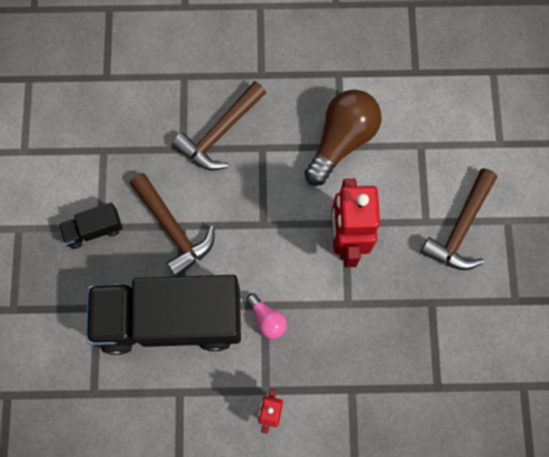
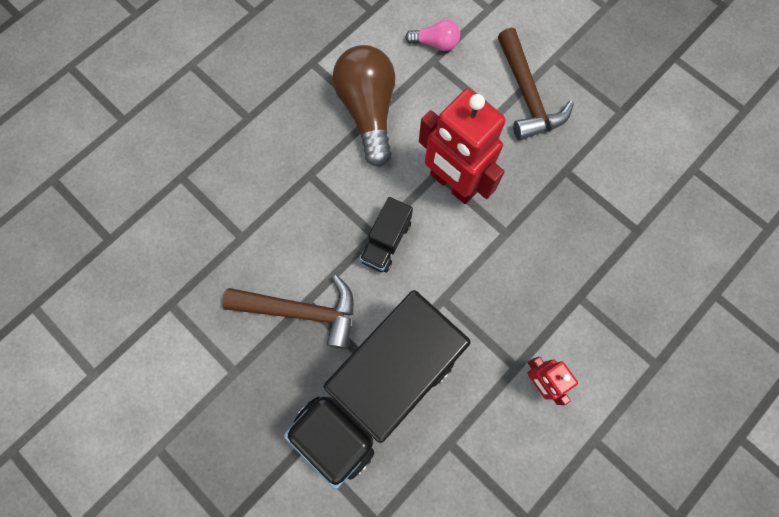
camera: 45 degrees left, 0 degrees up
black truck [58,202,123,249] -> black truck moved to [360,197,413,273]
brown hammer [172,81,266,171] -> none
pink light bulb [246,294,287,339] -> pink light bulb moved to [405,20,460,51]

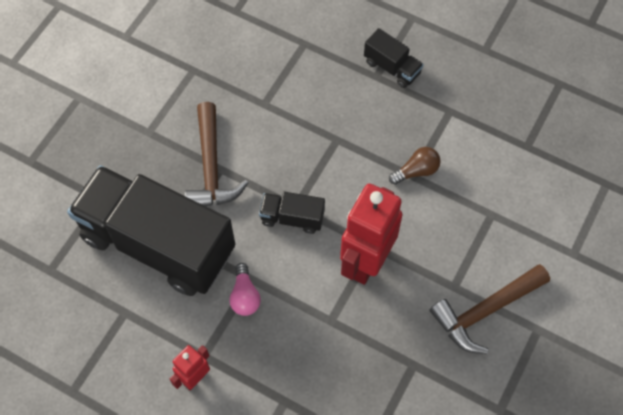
camera: 75 degrees right, 10 degrees down
brown light bulb [332,45,396,167] -> brown light bulb [389,147,441,185], size x0.49
pink light bulb [405,20,460,51] -> pink light bulb moved to [229,263,261,316]
none -> black truck [364,28,424,88]

